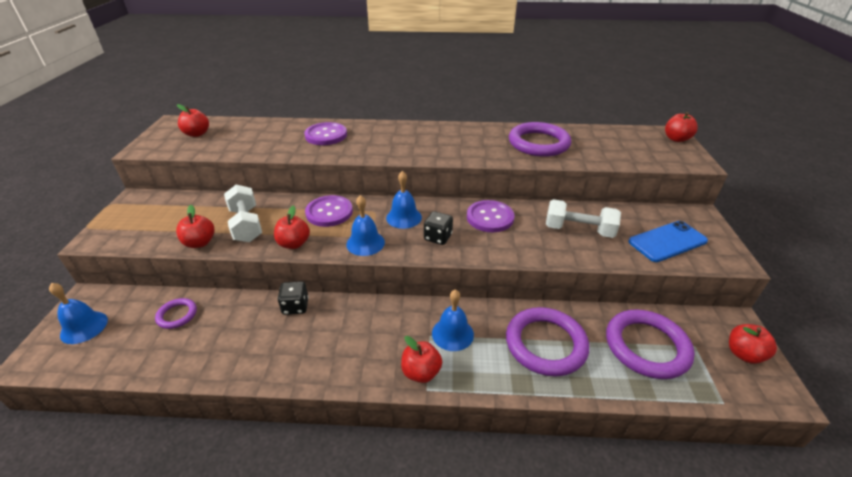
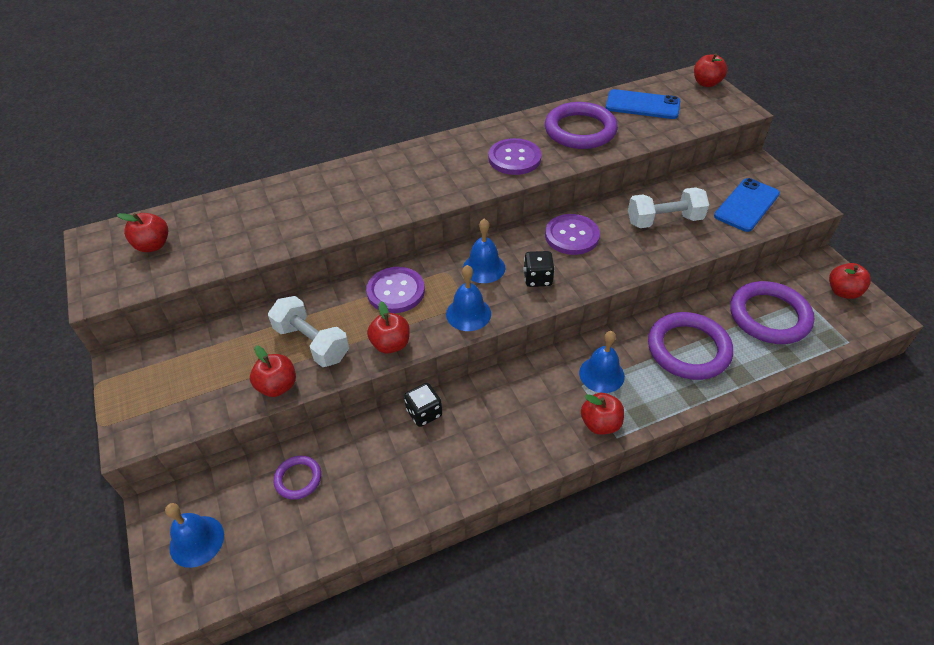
camera: 25 degrees left, 10 degrees up
purple button [304,122,347,145] -> purple button moved to [488,138,542,175]
none -> blue phone [606,89,680,119]

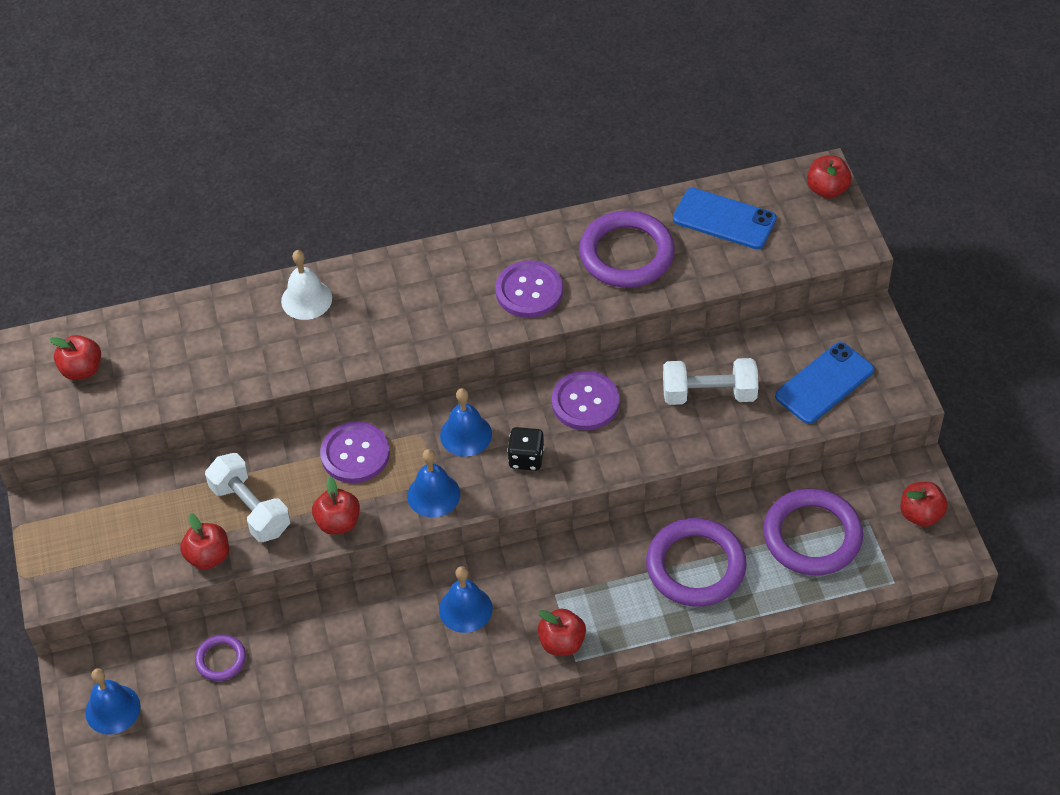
camera: 10 degrees right, 5 degrees up
black dice [404,383,442,427] -> none
blue bell [579,331,625,393] -> blue bell moved to [439,566,492,633]
none -> white bell [281,250,332,320]

